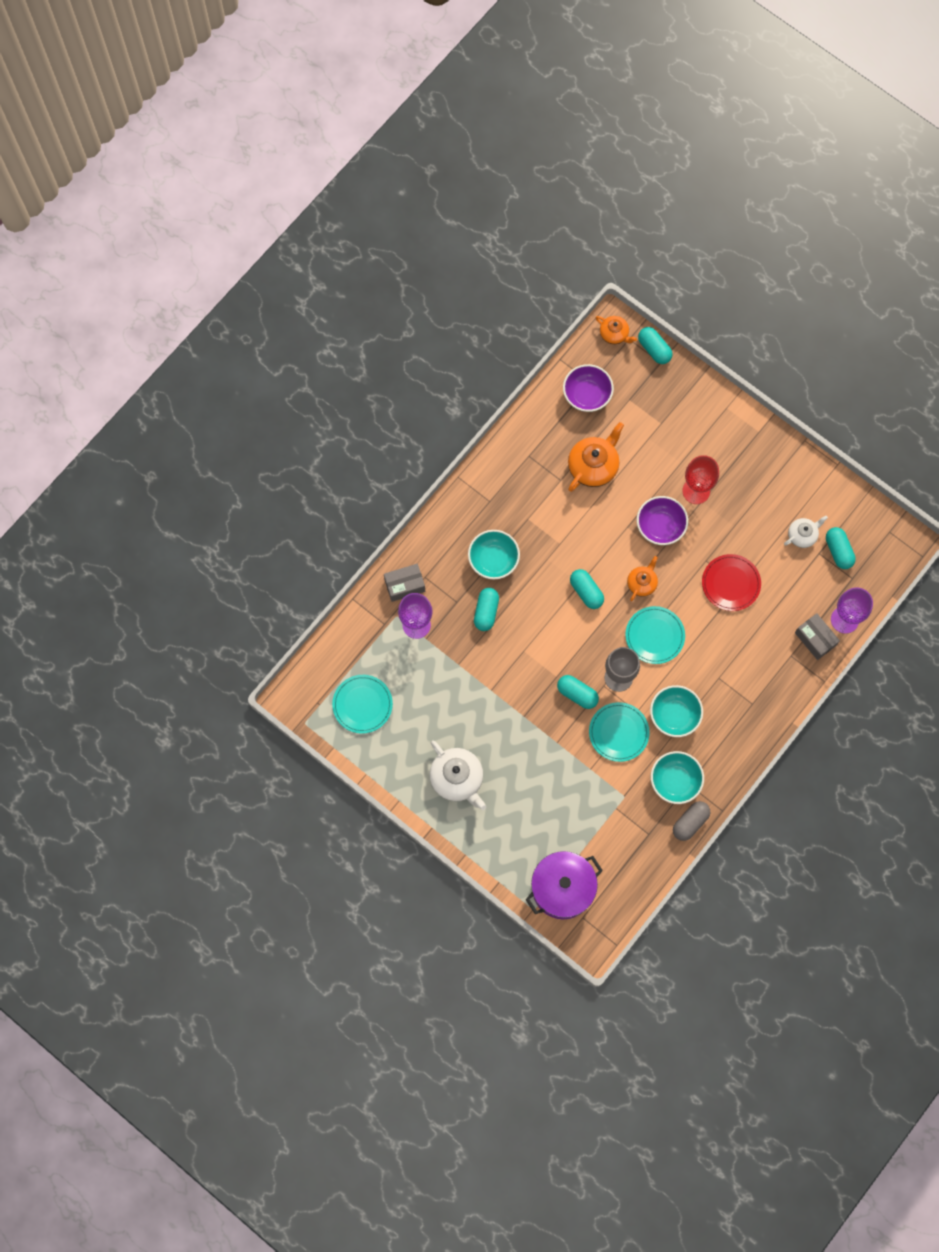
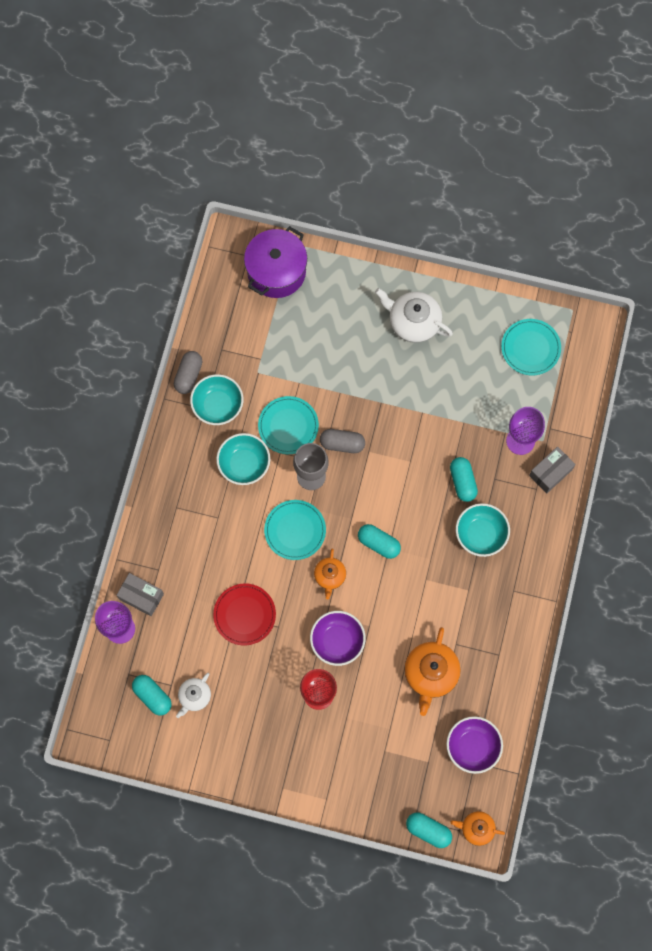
camera: 155 degrees right, 0 degrees up
turquoise capsule [557,675,599,709] -> grey capsule [320,429,365,453]

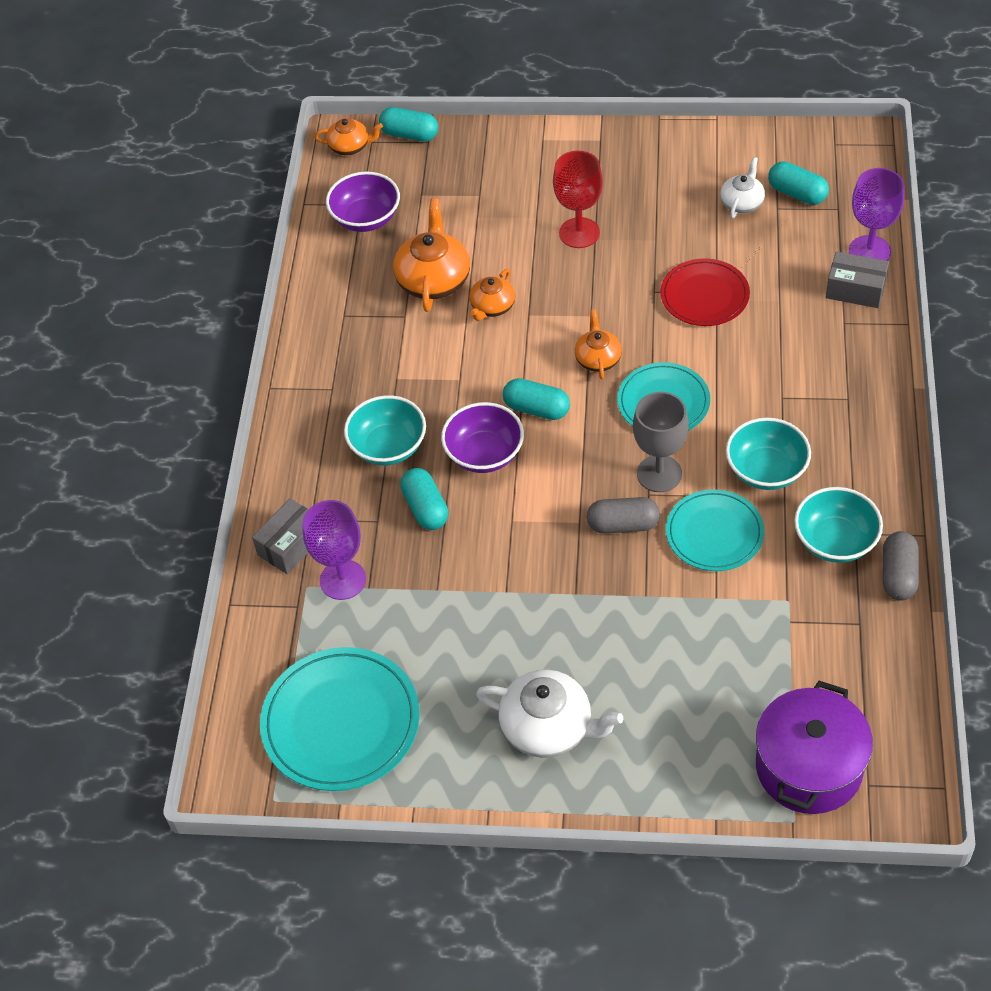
camera: 175 degrees right, 20 degrees down
purple bowl [310,611,366,666] -> purple bowl moved to [441,402,524,473]
turquoise plate [501,319,561,375] -> turquoise plate [260,647,420,791], size x1.55
none -> orange teapot [470,269,515,321]

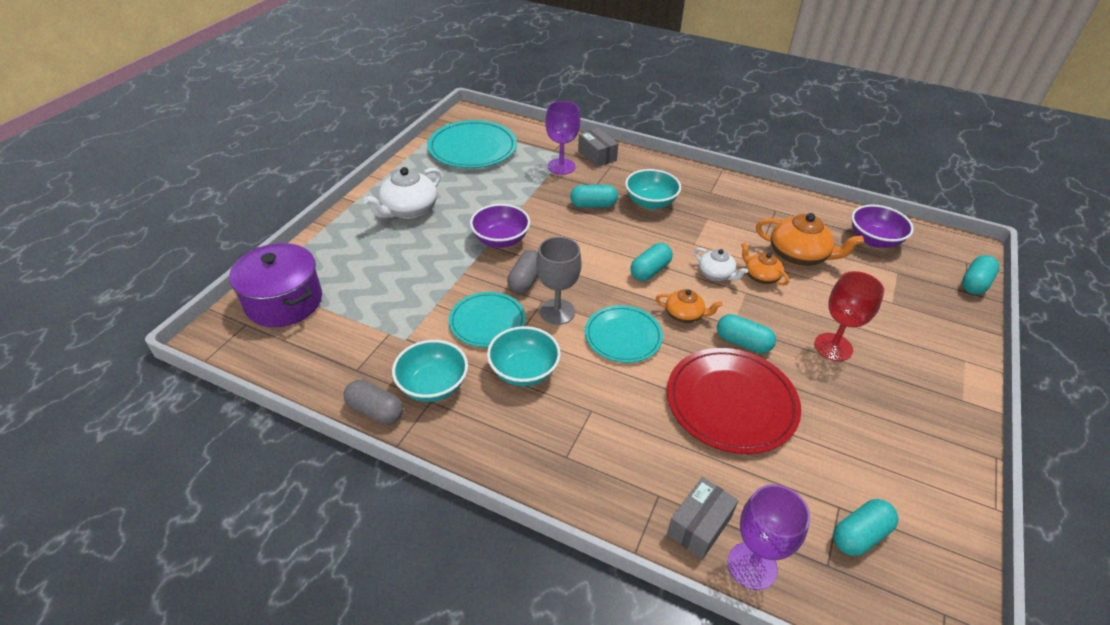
camera: 105 degrees right, 10 degrees down
orange teapot [314,118,383,155] -> none
purple bowl [441,402,524,473] -> purple bowl moved to [470,204,530,248]
red plate [661,258,750,326] -> red plate [667,348,801,454], size x1.55
white teapot [720,157,765,219] -> white teapot moved to [694,248,748,281]
none -> turquoise capsule [717,314,776,353]

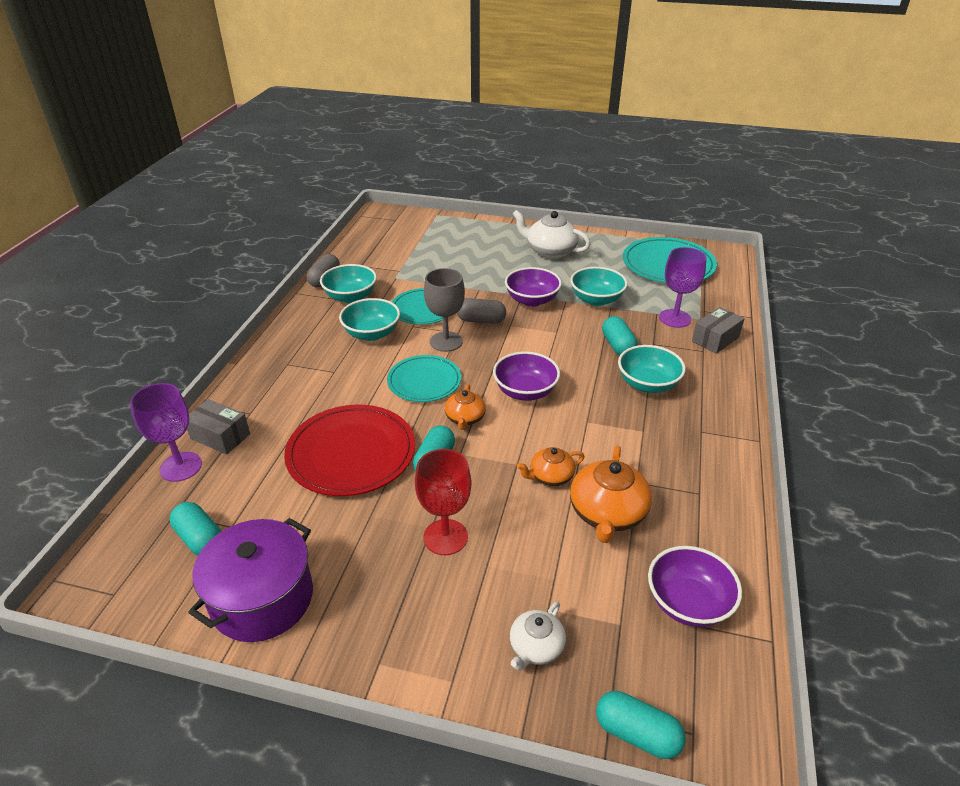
camera: 80 degrees right, 5 degrees down
purple pot [229,243,322,327] -> purple pot moved to [188,518,313,642]
turquoise capsule [630,243,673,281] -> purple bowl [493,352,560,401]
white teapot [694,248,748,281] -> white teapot moved to [510,601,566,671]
orange teapot [741,242,789,286] -> orange teapot turned 150 degrees counterclockwise [517,447,585,486]
none -> turquoise bowl [570,267,628,306]

